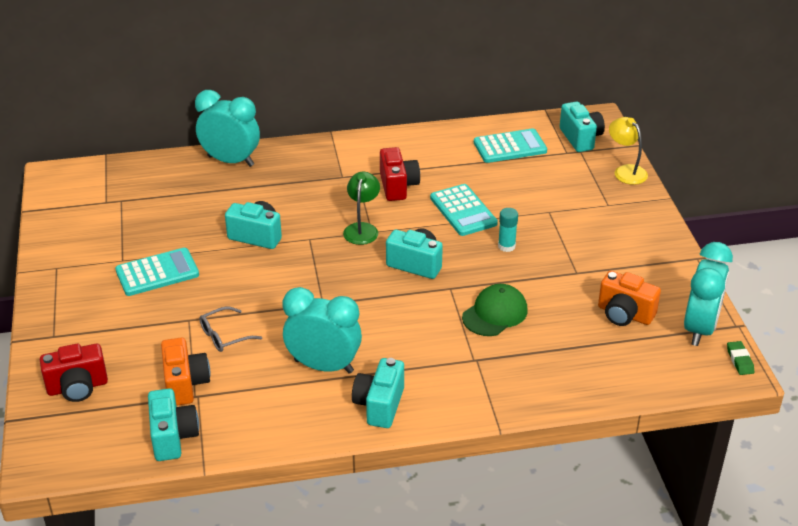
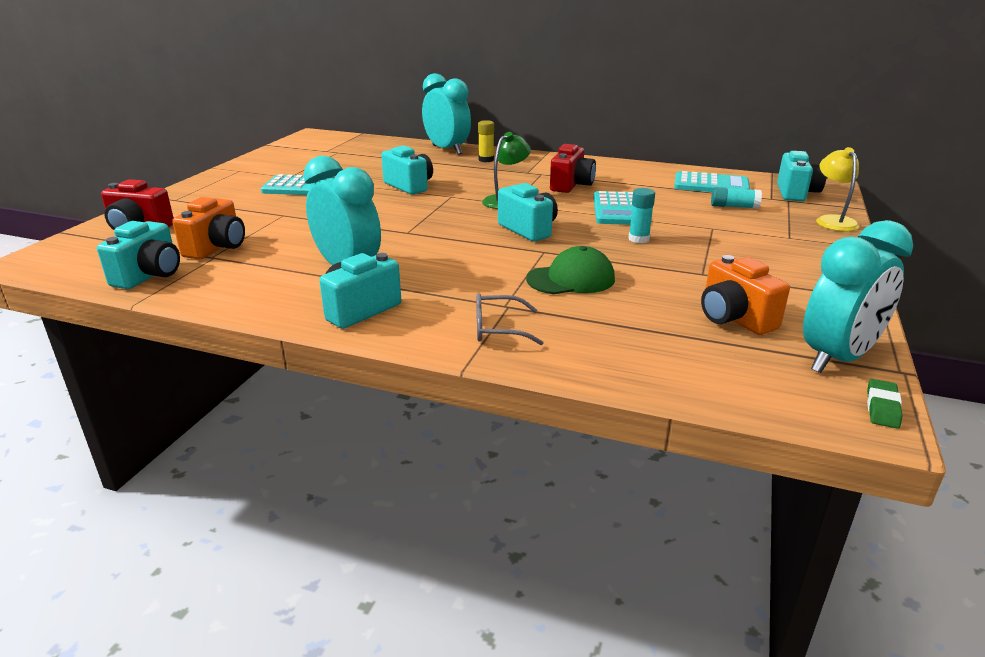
camera: 30 degrees right, 10 degrees down
grey glasses [199,307,262,352] -> grey glasses moved to [476,293,544,345]
none -> yellow glue stick [478,120,494,162]
none -> turquoise glue stick [711,187,762,209]

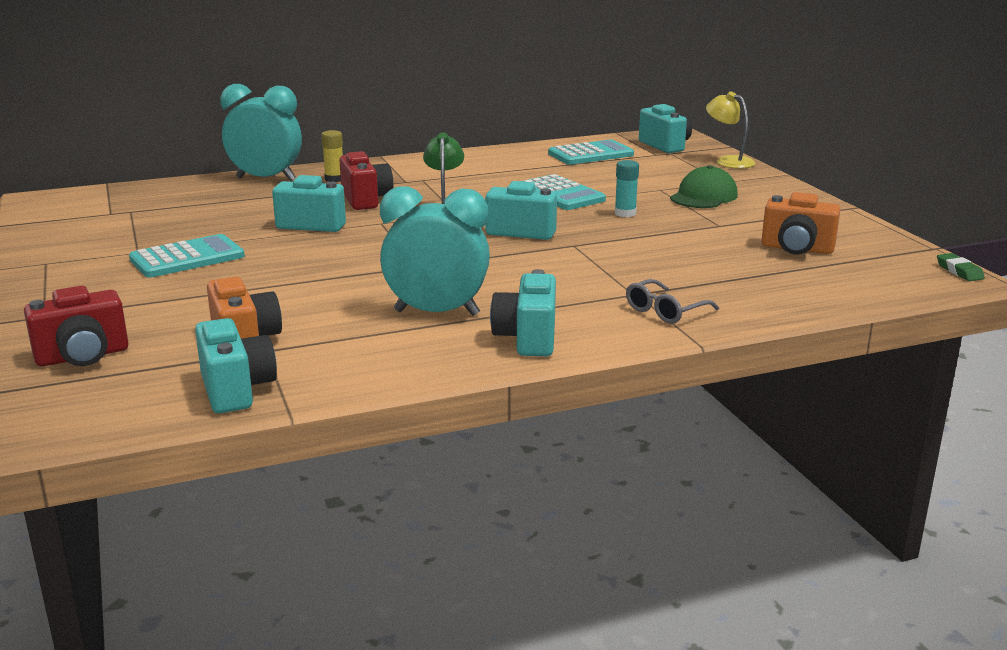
camera: 40 degrees left, 5 degrees down
green cap [526,246,615,294] -> green cap moved to [670,165,738,208]
red camera [550,144,596,193] -> red camera moved to [339,151,393,210]
turquoise glue stick [711,187,762,209] -> none
turquoise clock [803,220,913,373] -> none

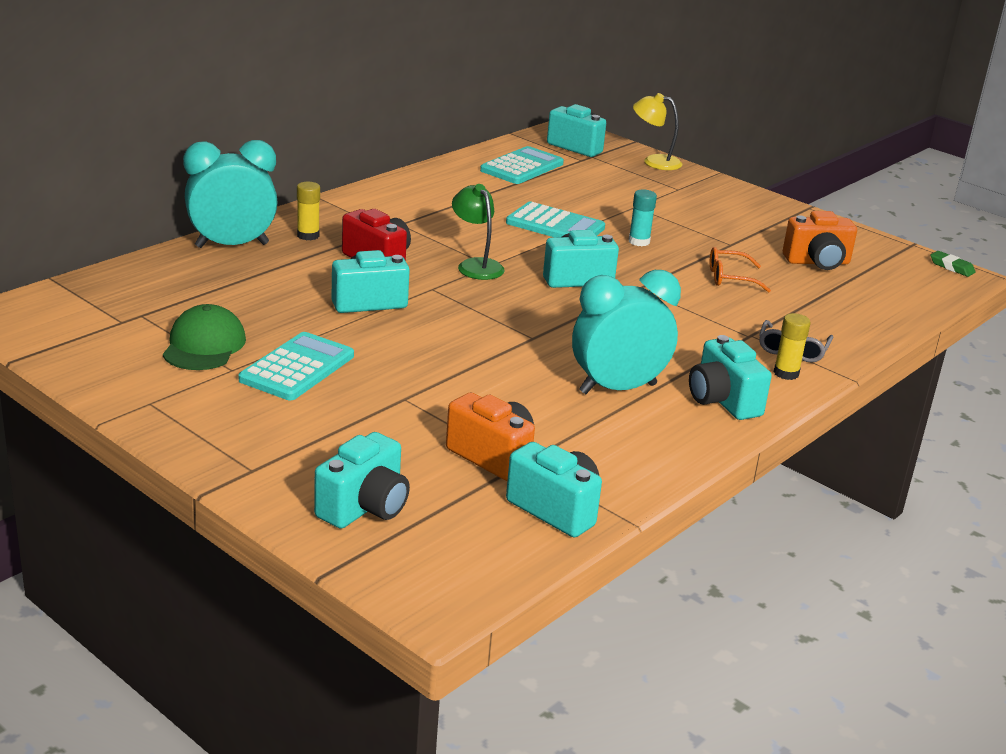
camera: 30 degrees left, 5 degrees up
red camera [24,286,129,366] -> turquoise camera [314,432,410,529]
green cap [670,165,738,208] -> green cap moved to [163,304,246,370]
none -> orange glasses [710,247,771,293]
none -> yellow glue stick [774,313,811,380]

